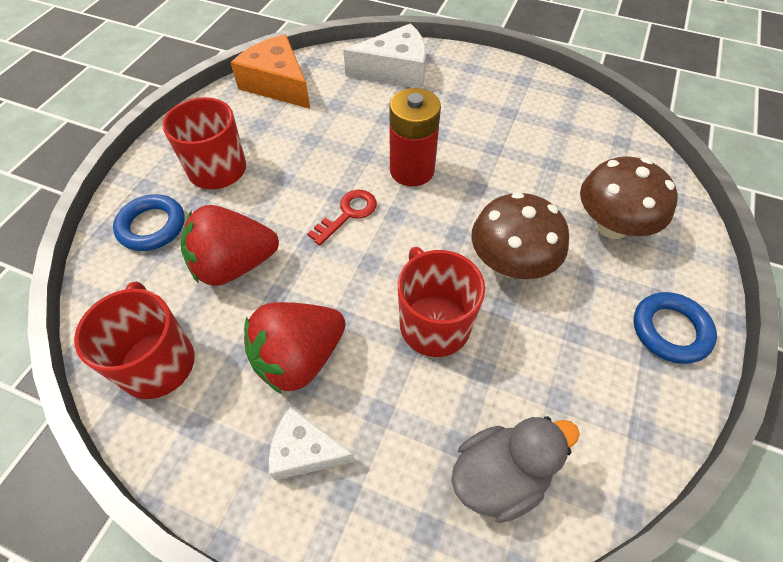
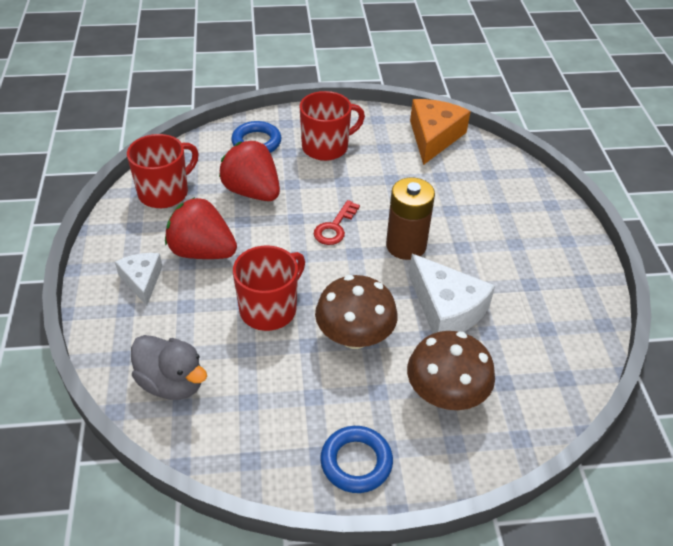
camera: 60 degrees right, 10 degrees down
red key [307,190,377,245] -> red key turned 105 degrees clockwise [314,200,360,245]
white cheese [343,23,426,89] -> white cheese moved to [409,254,495,334]
red battery [389,88,441,186] -> brown battery [386,178,435,260]

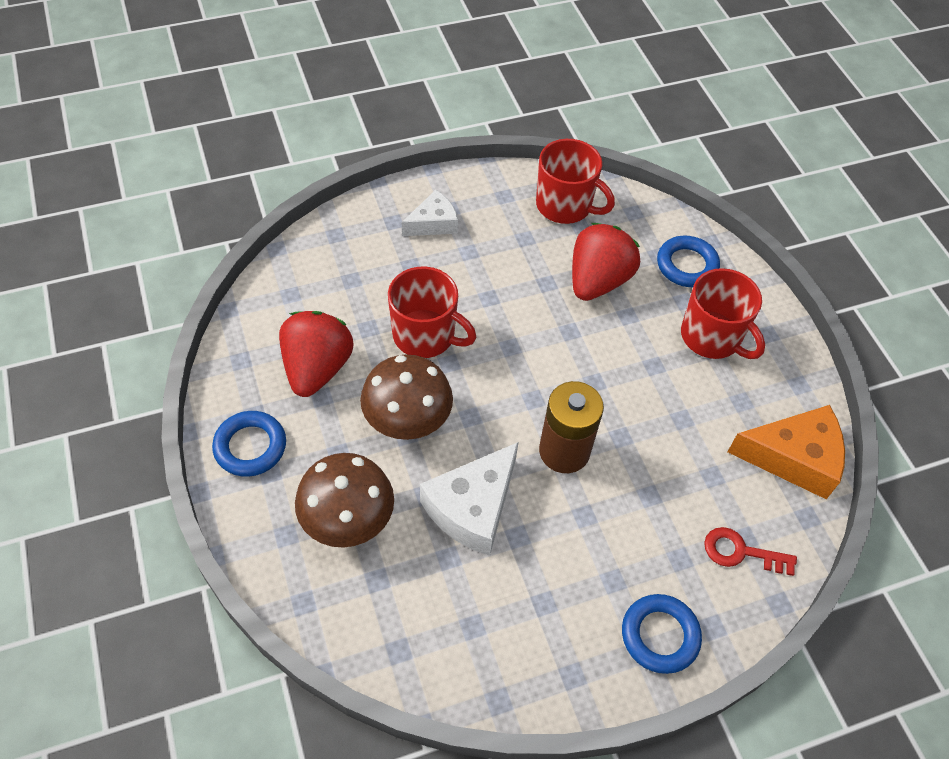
camera: 75 degrees right, 10 degrees up
grey duck [131,335,207,400] -> none
red strawberry [165,197,237,259] -> red strawberry moved to [279,311,353,397]
red key [314,200,360,245] -> red key moved to [704,527,797,576]
none -> blue ring [622,594,702,674]

